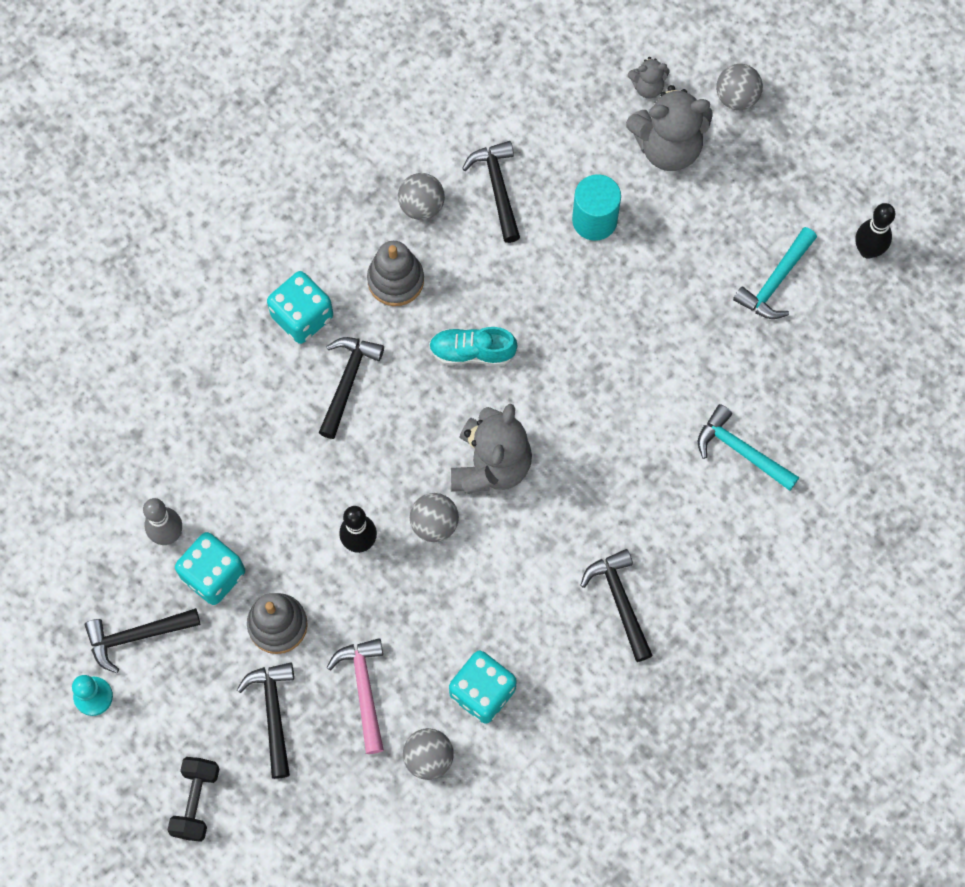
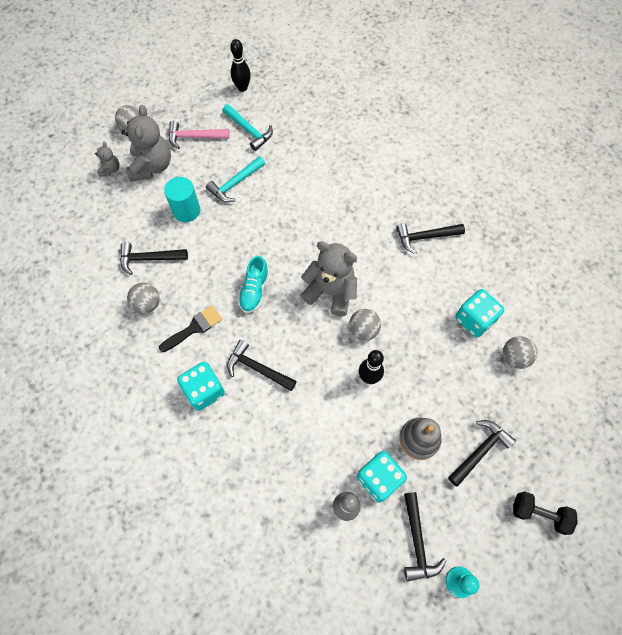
camera: 80 degrees left, 5 degrees down
black hammer [237,662,294,779] -> black hammer turned 135 degrees clockwise [448,420,516,487]
pink hammer [327,638,384,754] -> pink hammer moved to [169,121,230,149]
grey stacking toy [367,241,424,306] -> black brush [159,305,222,352]
turquoise hammer [698,404,800,491] -> turquoise hammer moved to [206,156,265,202]

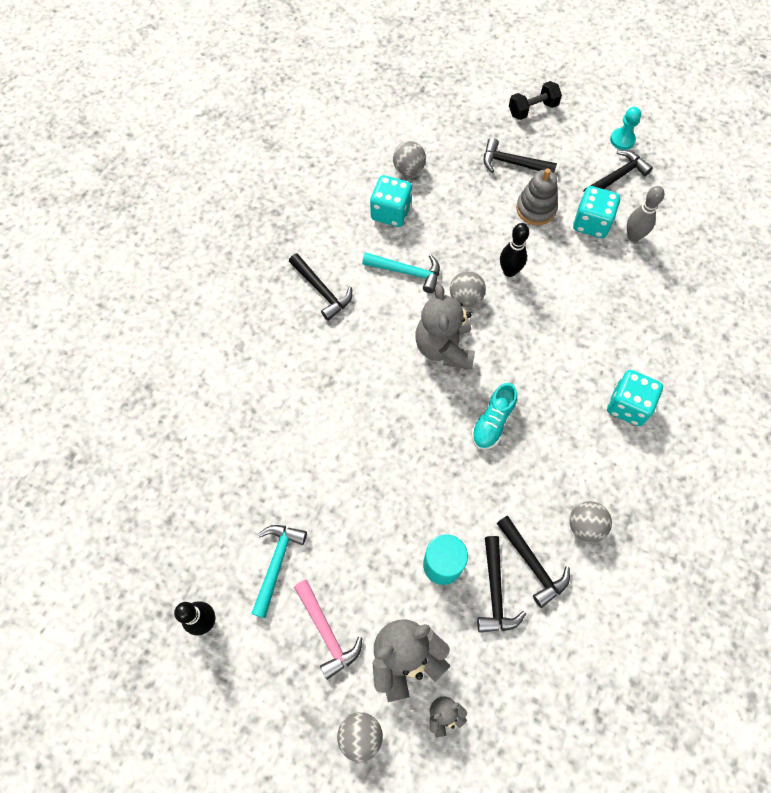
camera: 120 degrees left, 0 degrees up
black brush [159,305,222,352] -> none
turquoise hammer [206,156,265,202] -> turquoise hammer moved to [362,252,440,293]
black hammer [227,340,297,391] -> black hammer moved to [477,536,526,633]
turquoise shoe [238,256,269,313] -> turquoise shoe turned 135 degrees clockwise [472,383,517,450]
black dumbbell [513,491,578,535] -> black dumbbell turned 75 degrees clockwise [509,81,562,120]

